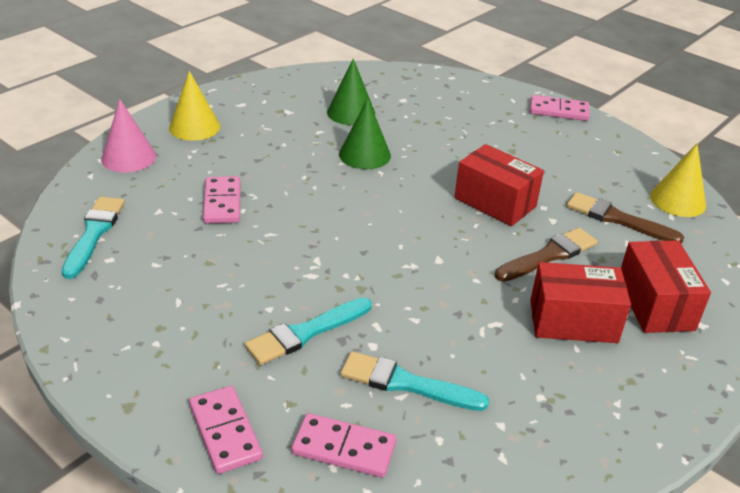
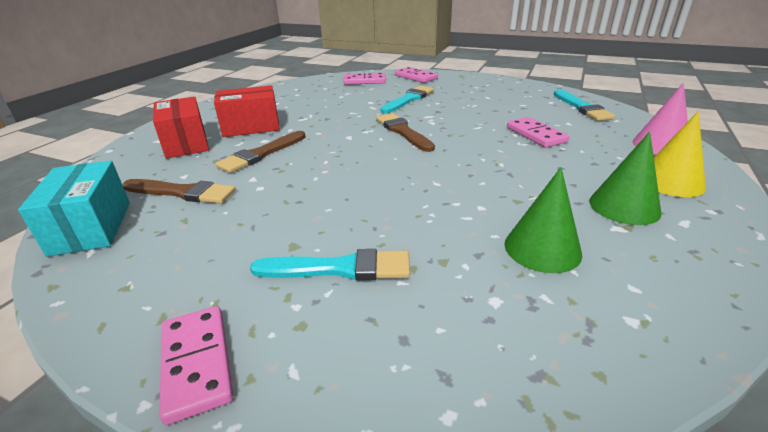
camera: 165 degrees right, 5 degrees down
green cone [339,98,391,169] -> green cone moved to [589,132,661,225]
turquoise brush [340,351,489,411] -> turquoise brush moved to [250,249,410,280]
red box [455,144,544,226] -> none
pink domino [530,95,590,121] -> pink domino turned 75 degrees clockwise [159,306,233,425]
yellow cone [650,144,706,217] -> turquoise box [18,161,130,257]
none -> brown brush [376,113,435,152]

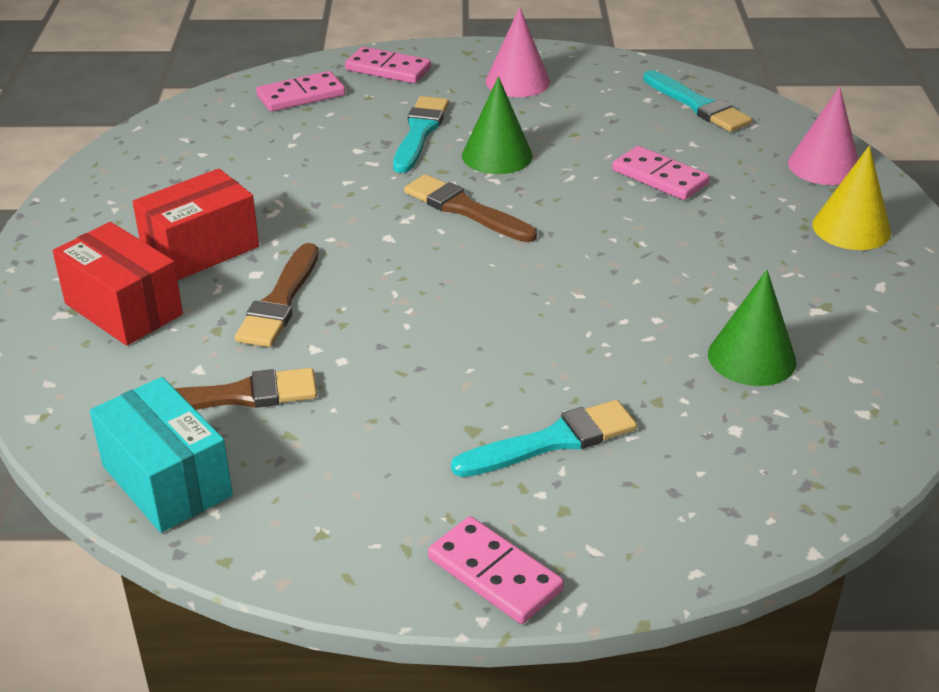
camera: 25 degrees left, 5 degrees up
green cone [589,132,661,225] -> green cone moved to [462,76,533,174]
none -> pink cone [486,7,550,97]

